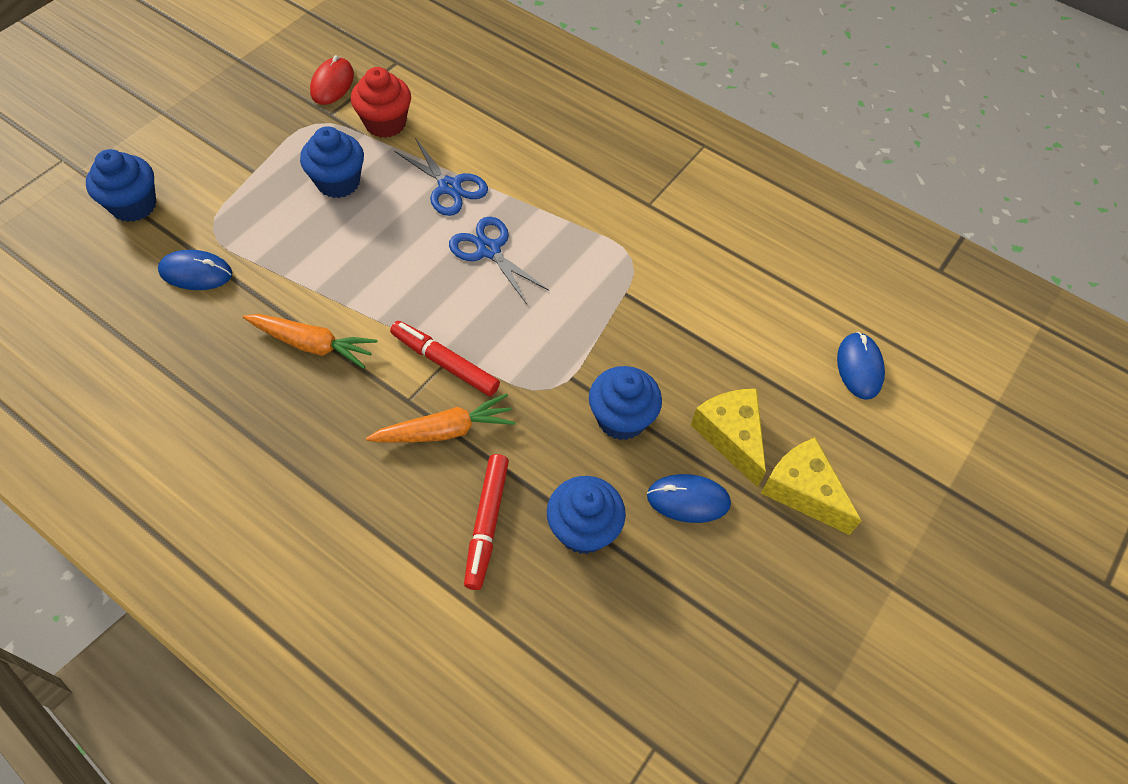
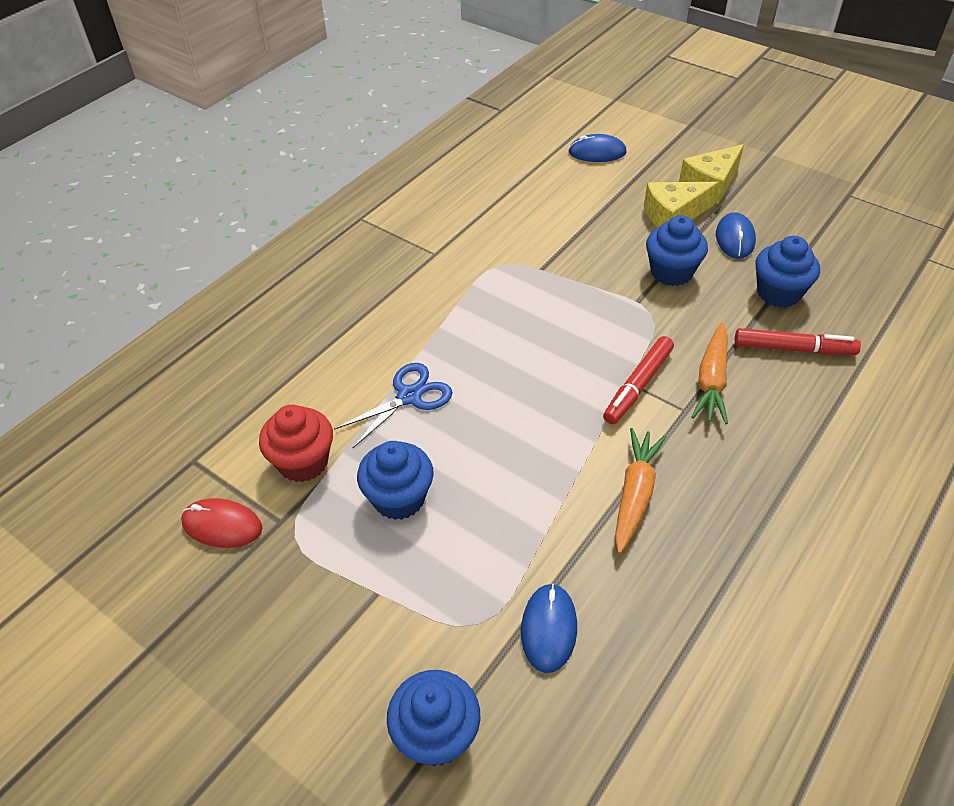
camera: 85 degrees left, 10 degrees down
orange carrot [366,393,515,443] -> orange carrot turned 150 degrees counterclockwise [691,323,728,424]
blue scissors [449,217,549,304] -> none

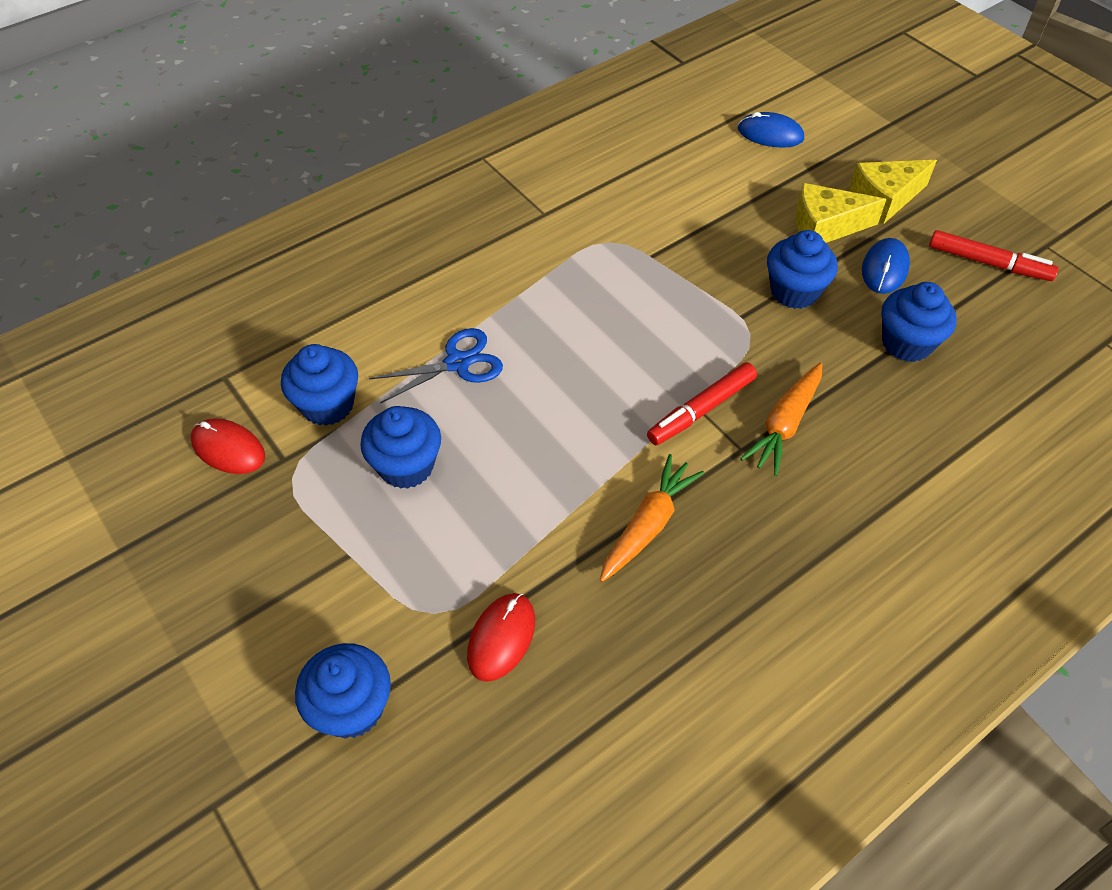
camera: 15 degrees right, 5 degrees up
red cupcake [259,405,333,482] -> blue cupcake [281,344,358,426]
blue mouse [521,583,577,673] -> red mouse [467,593,535,682]
red marker [735,328,861,355] -> red marker moved to [929,230,1059,281]

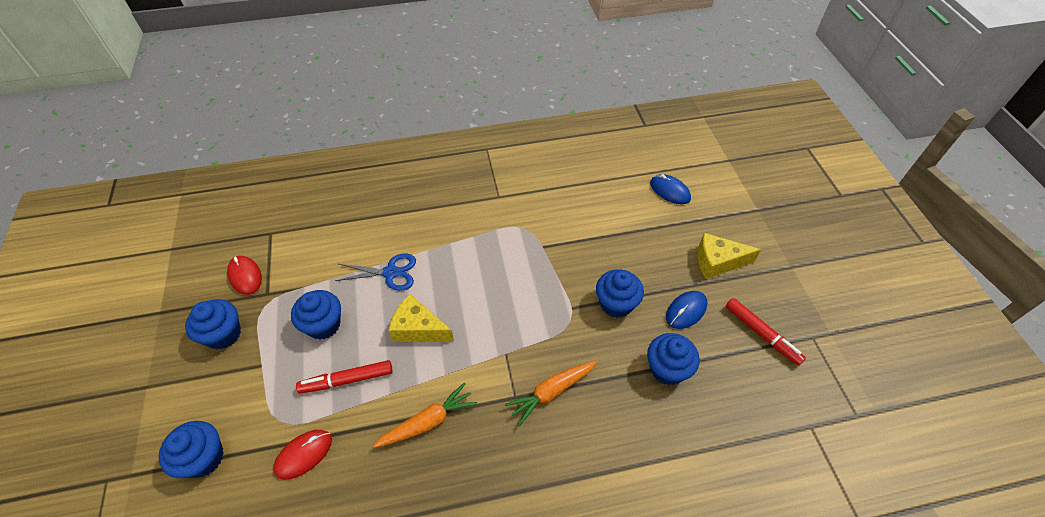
camera: 25 degrees right, 0 degrees up
blue cupcake [281,344,358,426] -> blue cupcake moved to [185,299,241,349]
red marker [647,362,757,445] -> red marker moved to [296,360,392,394]
yellow cheese [796,183,887,243] -> yellow cheese moved to [389,294,454,342]

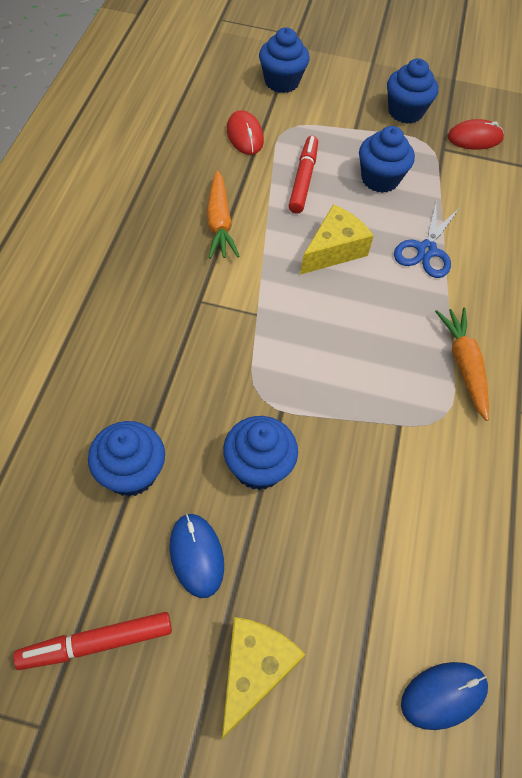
camera: 110 degrees right, 5 degrees up
orange carrot [505,361,597,426] -> orange carrot moved to [435,308,489,421]

